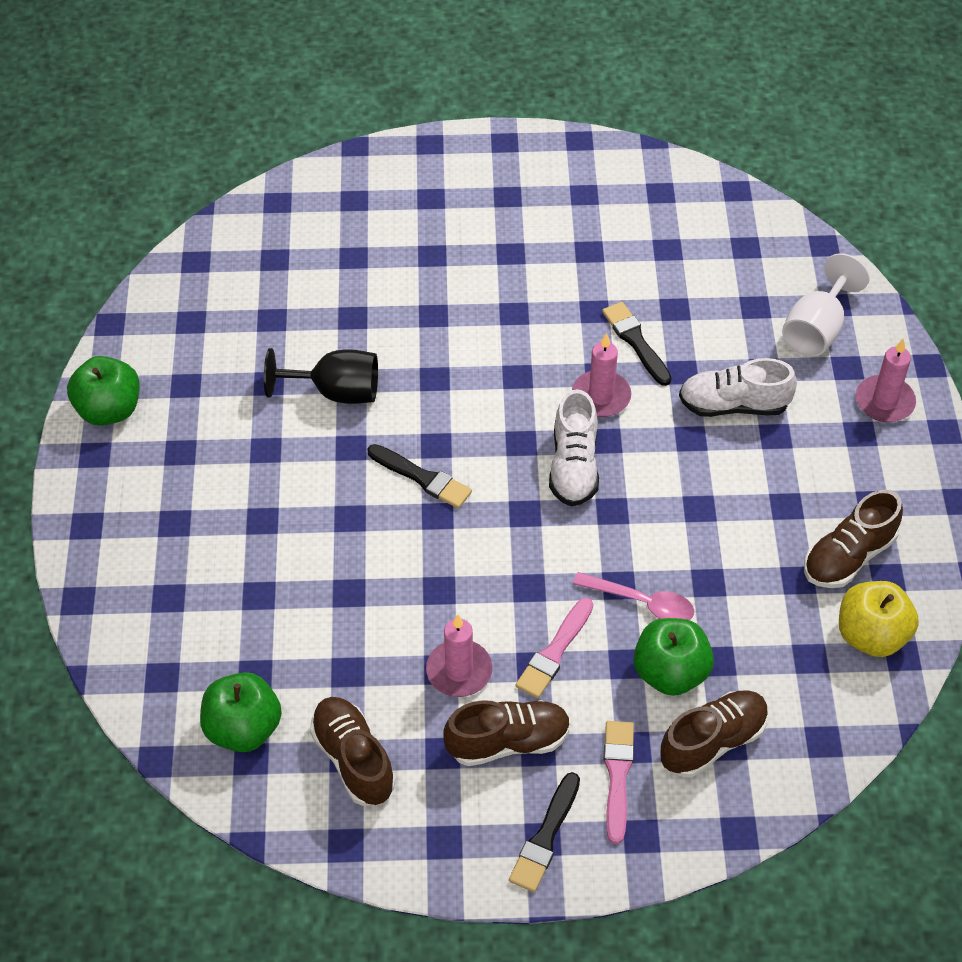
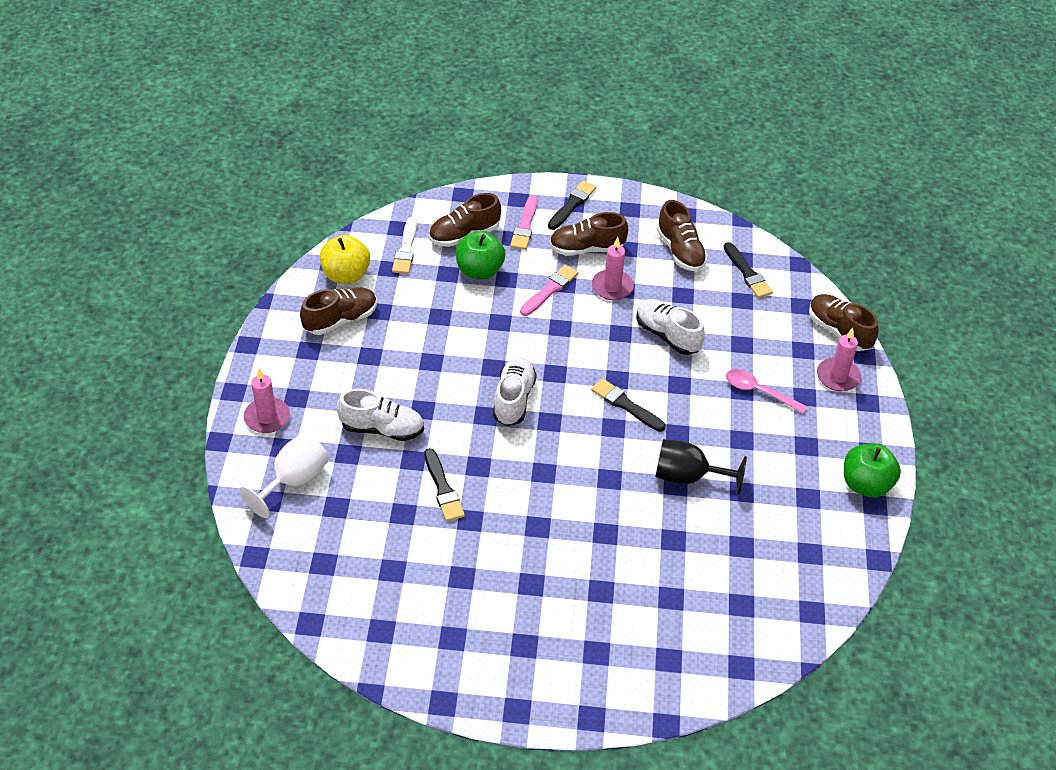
camera: 175 degrees left, 5 degrees down
green apple [200,672,282,752] -> black brush [724,242,773,298]
pink candle [572,333,631,417] -> pink candle moved to [817,328,861,391]
pink spoon [573,572,694,620] -> pink spoon moved to [726,369,807,413]
none -> white brush [392,217,417,274]
none -> white shoe [636,299,705,355]
none -> brown shoe [809,294,879,351]

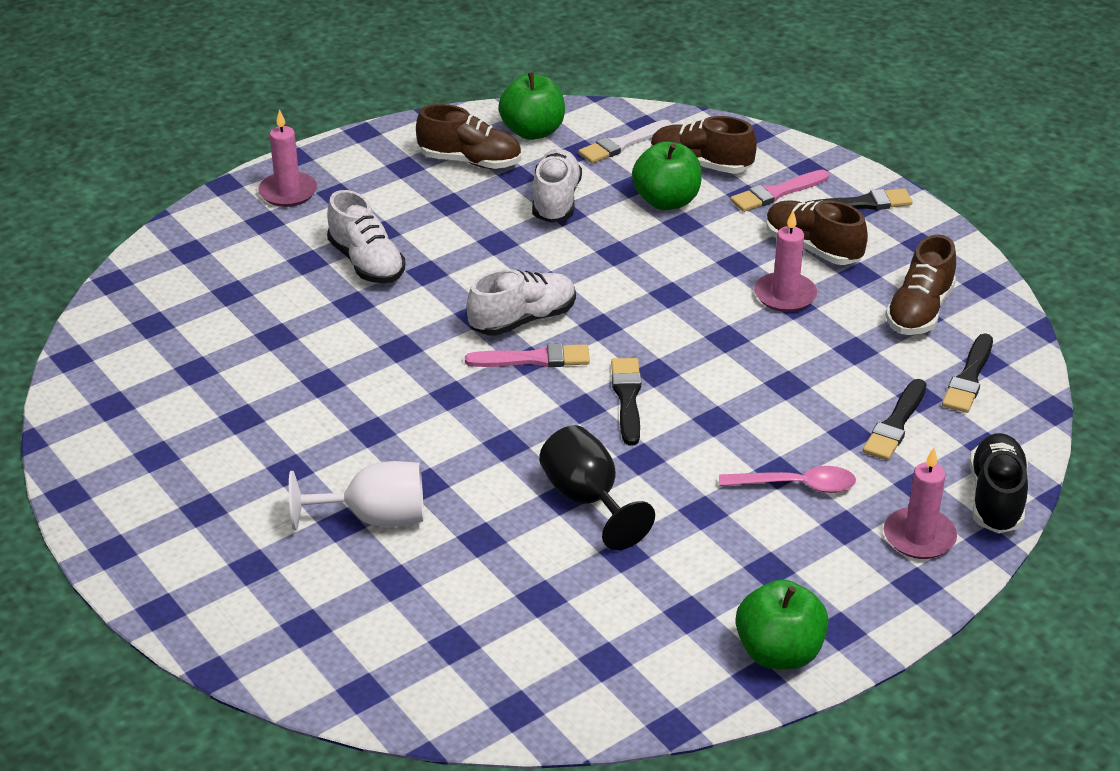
camera: 50 degrees right, 10 degrees down
white goblet [239,433,329,518] -> white goblet moved to [289,461,424,531]
yellow apple [320,235,370,284] -> green apple [498,72,565,140]
black brush [424,448,465,521] -> black brush moved to [863,379,926,460]
pink brush [520,264,579,316] -> pink brush moved to [465,343,590,367]
white shoe [636,299,705,355] -> white shoe moved to [532,149,582,223]
pink spoon [726,369,807,413] -> pink spoon turned 105 degrees clockwise [719,466,856,493]
brown shoe [809,294,879,351] -> black shoe [970,433,1028,533]

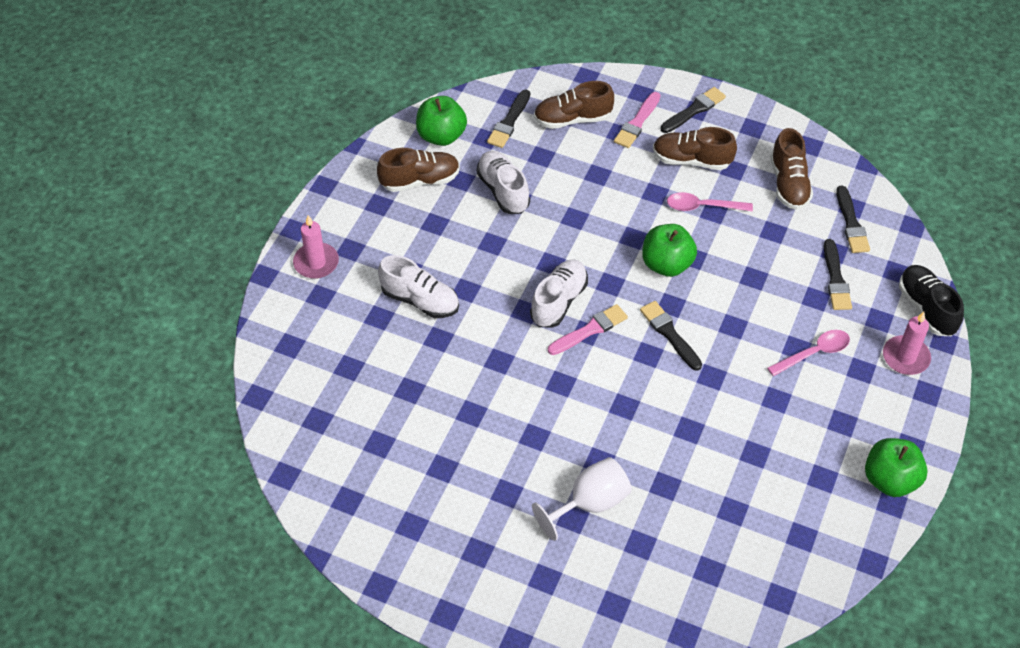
camera: 30 degrees left, 15 degrees up
black goblet [539,425,655,550] -> none
white brush [578,120,671,163] -> black brush [487,90,530,148]
green apple [632,141,702,210] -> green apple moved to [642,224,697,277]
pink candle [754,211,817,312] -> pink spoon [667,192,753,212]

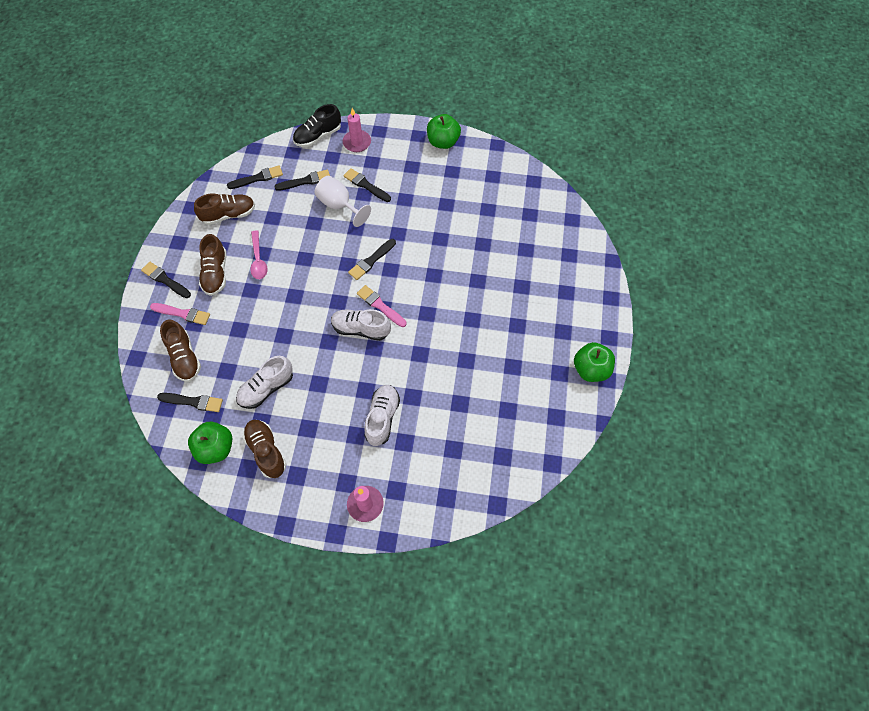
camera: 105 degrees left, 10 degrees up
white goblet [532,457,632,541] -> white goblet moved to [315,176,371,227]
green apple [642,224,697,277] -> green apple moved to [574,342,615,382]
pink spoon [767,330,850,376] -> black brush [343,168,391,202]

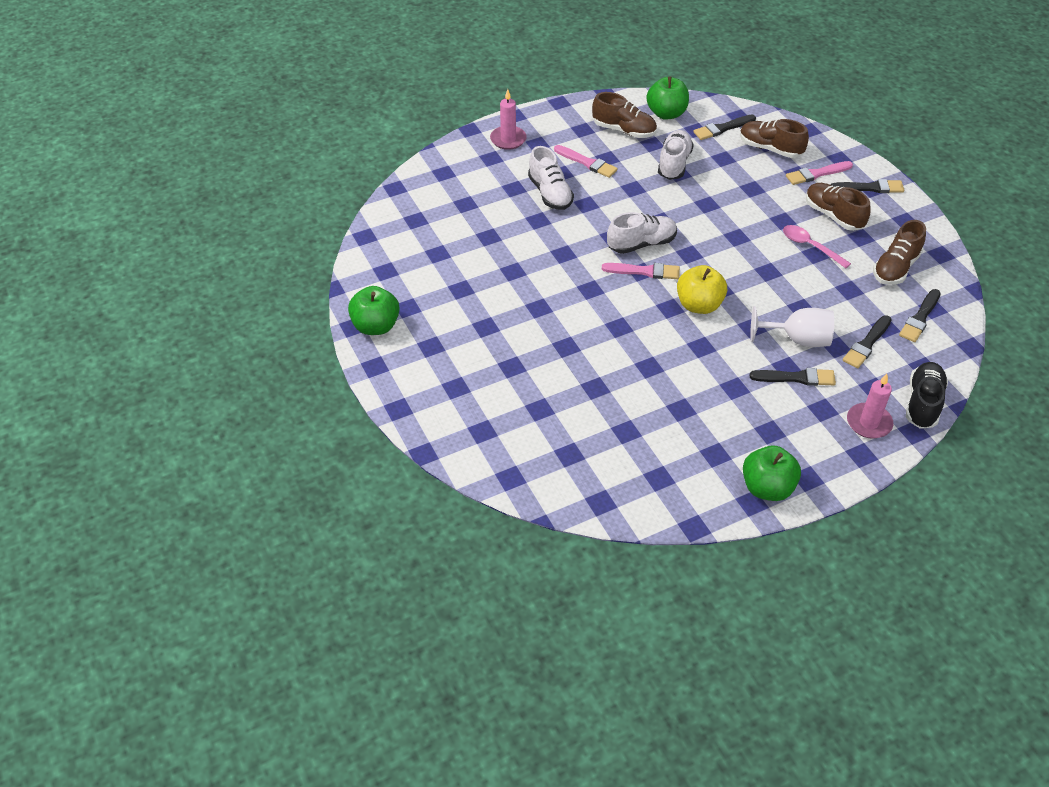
camera: 145 degrees right, 15 degrees down
black brush [348,239,396,280] -> yellow apple [677,265,727,314]
none -> pink brush [554,145,618,178]

